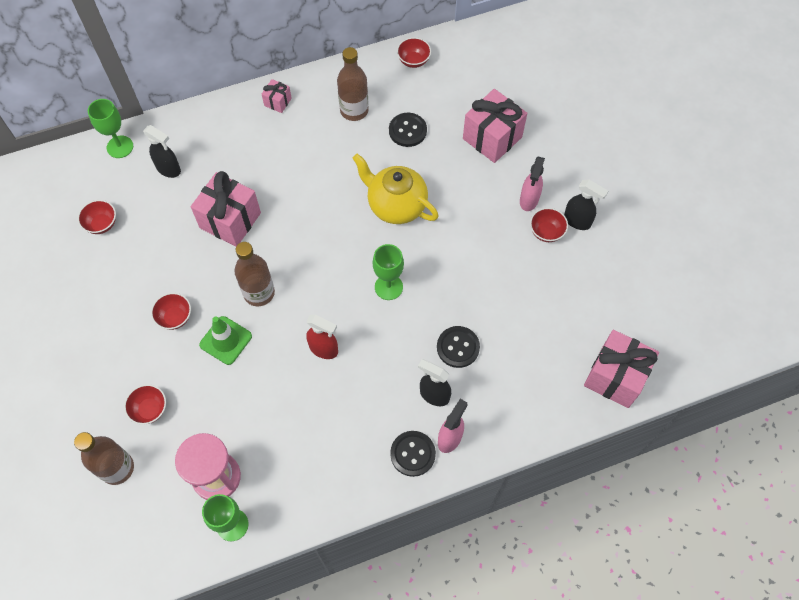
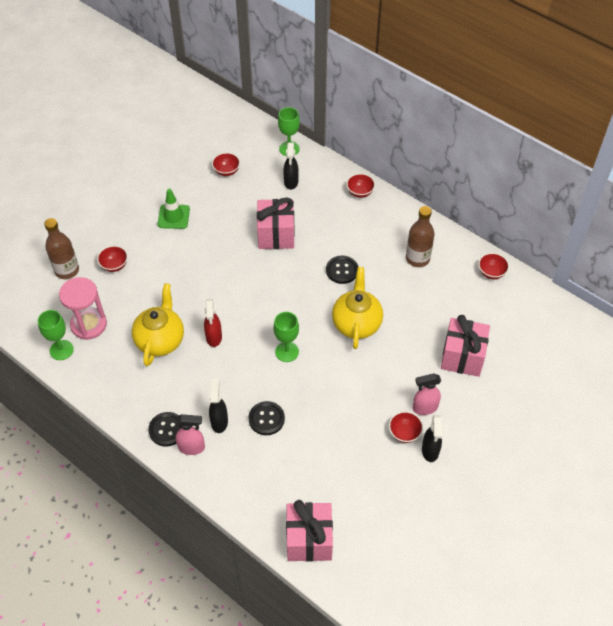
camera: 60 degrees right, 10 degrees down
red bowl [151,293,191,330] -> red bowl moved to [346,173,375,198]
green traffic cone [199,316,252,365] -> green traffic cone moved to [158,189,190,229]
brown bottle [234,242,275,306] -> none
pink gift [262,79,292,113] -> none
black button [389,113,427,147] -> black button moved to [326,255,358,284]
none -> yellow teapot [132,283,184,366]

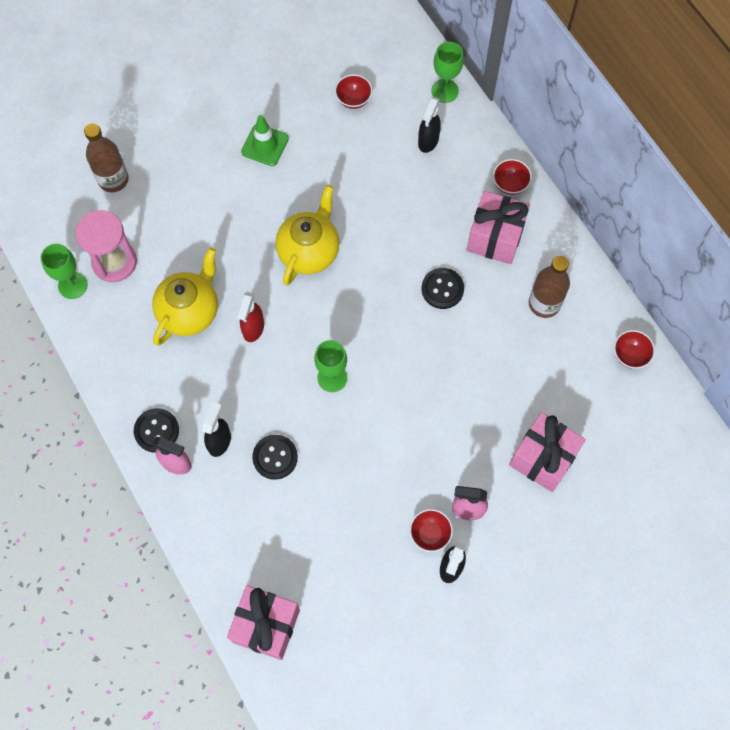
camera: 20 degrees right, 15 degrees up
red bowl [97,246,128,272] -> none
pink gift [257,198,295,249] -> pink gift moved to [467,191,530,264]
yellow teapot [332,267,383,349] -> yellow teapot moved to [276,185,340,286]

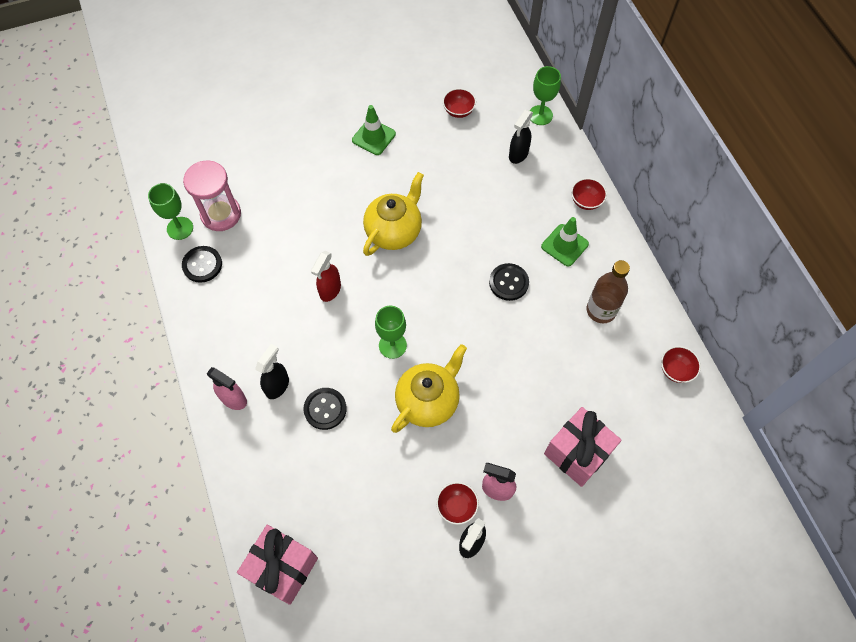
camera: 10 degrees right, 5 degrees down
brown bottle [84,123,129,192] -> none
black button [134,408,179,453] -> black button moved to [182,246,222,283]
yellow teapot [152,248,218,346] -> yellow teapot moved to [391,344,467,433]
pink gift [467,191,530,264] -> green traffic cone [541,217,589,266]

